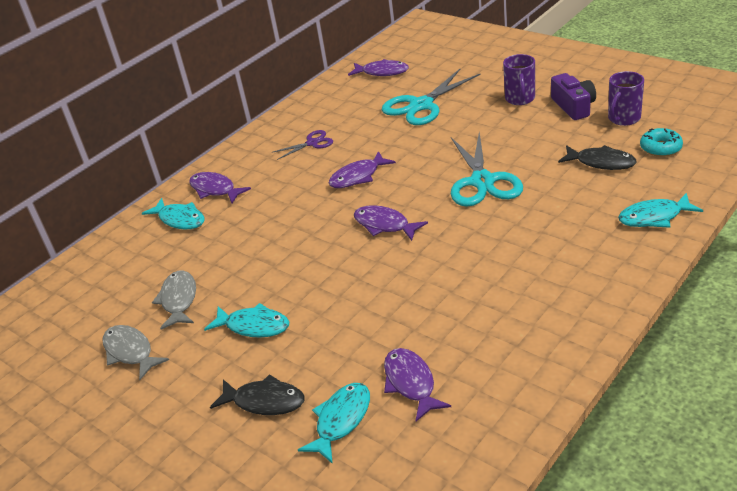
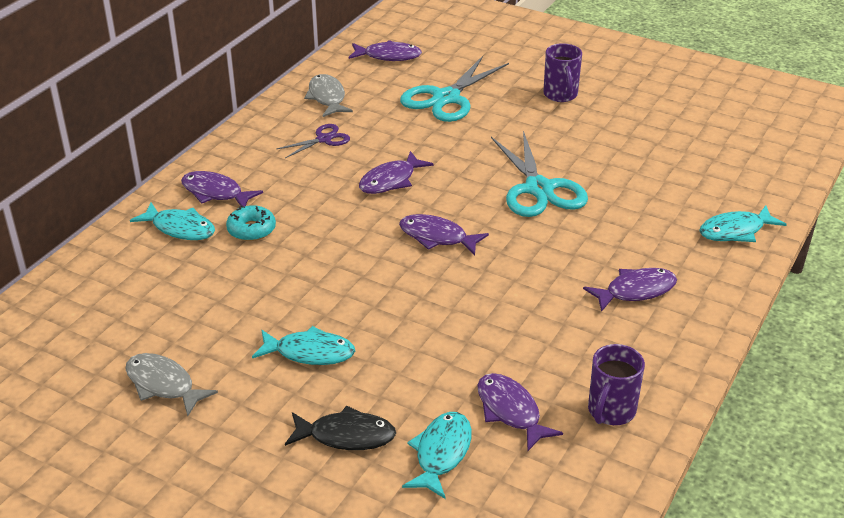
camera: 15 degrees left, 0 degrees up
grey fish [152,270,196,330] -> grey fish moved to [304,74,353,117]
purple camera [551,73,596,120] -> none
black fish [558,145,637,170] -> none
purple mug [608,71,644,126] -> purple mug moved to [588,344,645,425]
turquoise donut [640,128,683,157] -> turquoise donut moved to [226,205,276,241]
none -> purple fish [583,268,677,312]

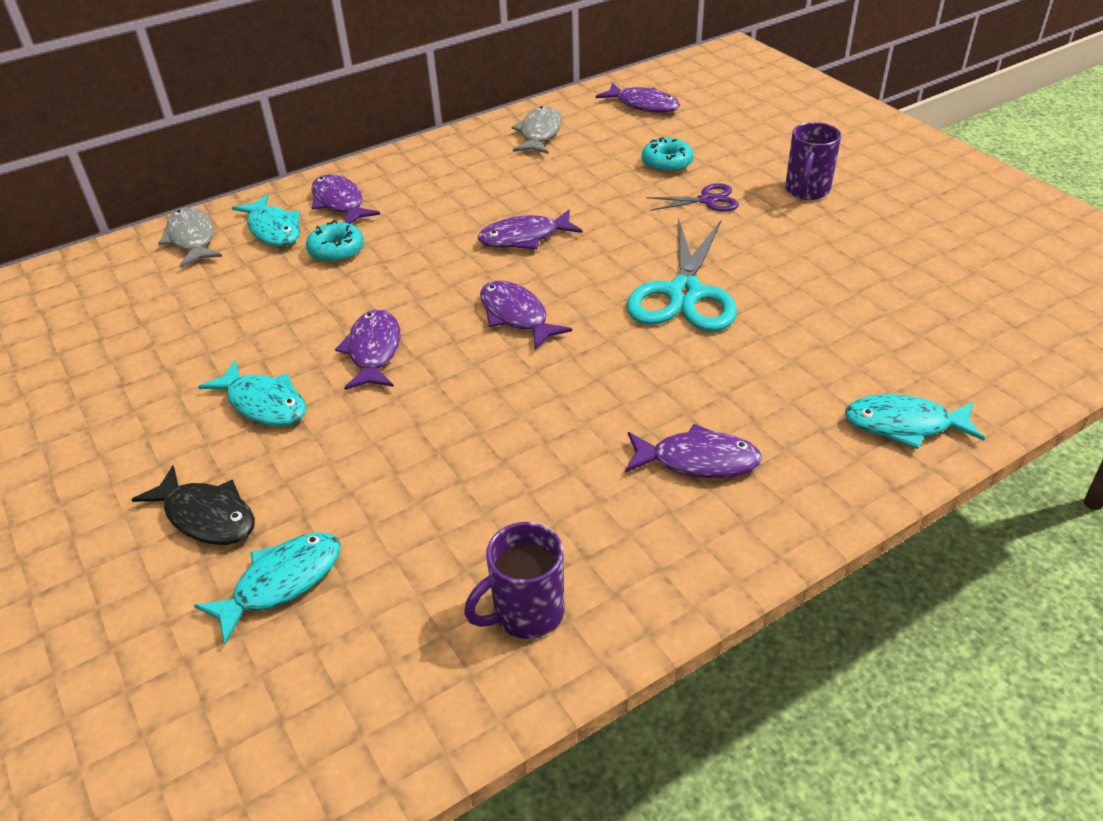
camera: 30 degrees right, 5 degrees up
grey fish [125,353,218,416] -> grey fish moved to [158,207,222,268]
purple scissors [277,124,350,158] -> purple scissors moved to [646,183,739,212]
turquoise scissors [400,56,509,122] -> turquoise donut [642,137,694,173]
purple fish [477,373,563,451] -> purple fish moved to [335,309,400,390]

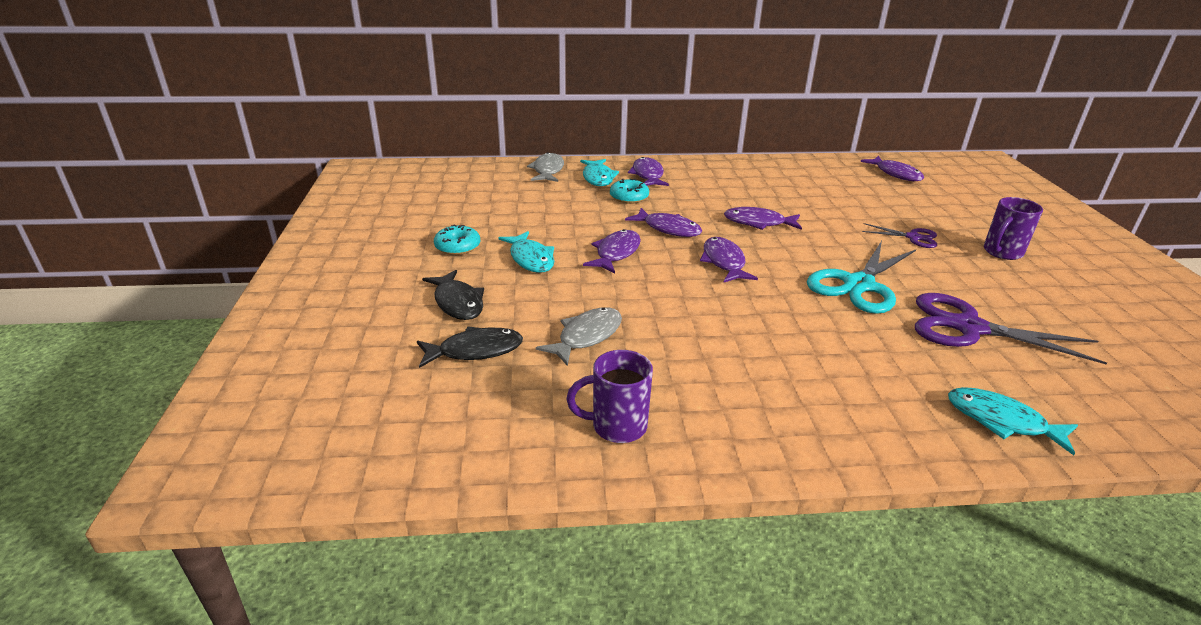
camera: 25 degrees right, 10 degrees down
turquoise fish [194,532,341,644] -> black fish [417,326,523,368]
grey fish [511,106,562,154] -> grey fish moved to [536,307,622,366]
purple fish [625,424,762,478] -> purple fish moved to [625,208,702,237]
turquoise donut [642,137,694,173] -> turquoise donut moved to [434,224,480,255]
none -> purple scissors [915,293,1107,364]

